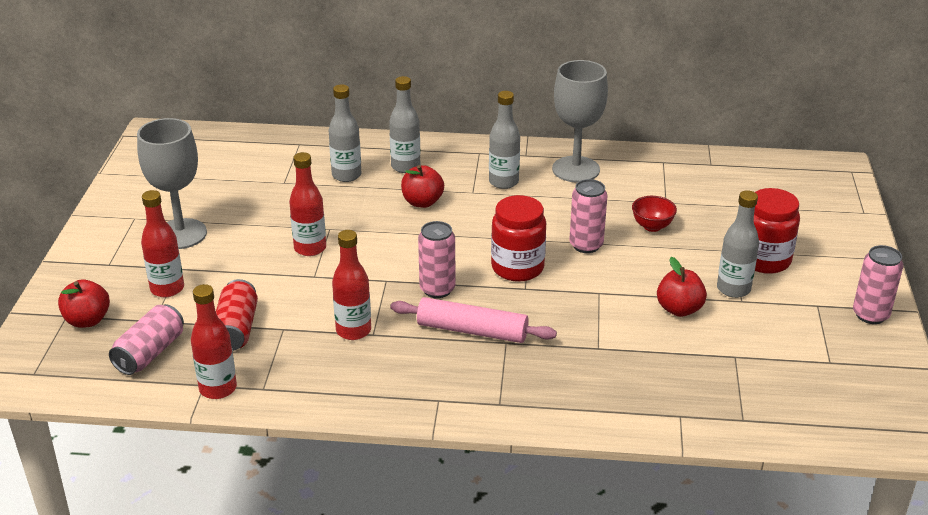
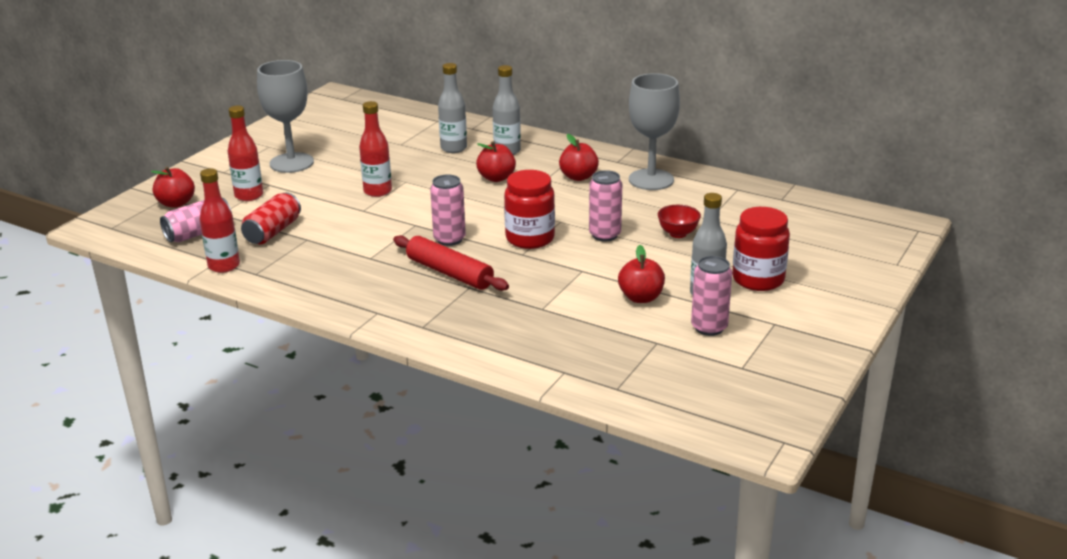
camera: 25 degrees right, 5 degrees down
red bottle [332,230,371,340] -> none
pink rolling pin [390,297,557,343] -> red rolling pin [393,235,509,291]
grey bottle [489,91,520,189] -> red apple [559,134,599,181]
pink can [853,245,903,324] -> pink can moved to [691,256,732,336]

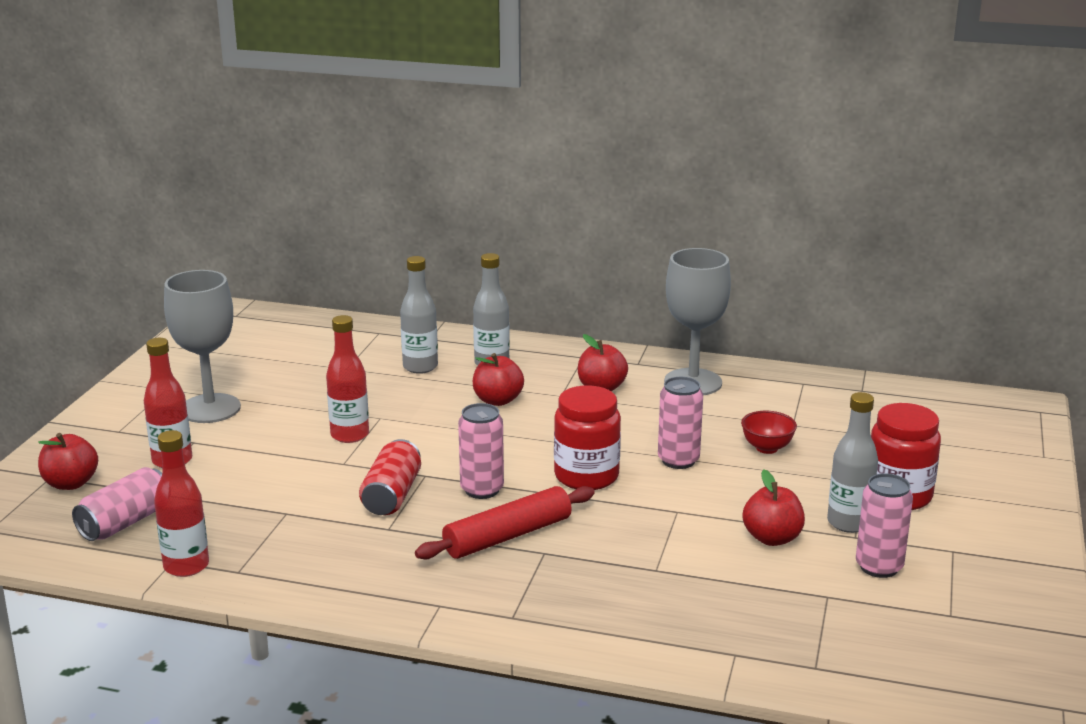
camera: 15 degrees left, 5 degrees down
red can [241,192,301,244] -> red can moved to [359,439,421,515]
red rolling pin [393,235,509,291] -> red rolling pin turned 60 degrees counterclockwise [415,486,595,559]

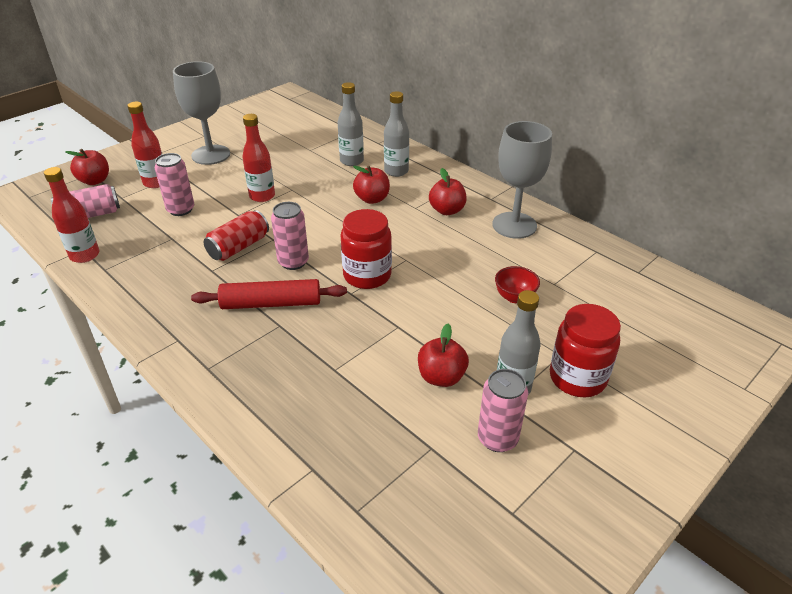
camera: 30 degrees right, 15 degrees up
pink can [658,377,703,469] -> pink can moved to [155,153,194,216]

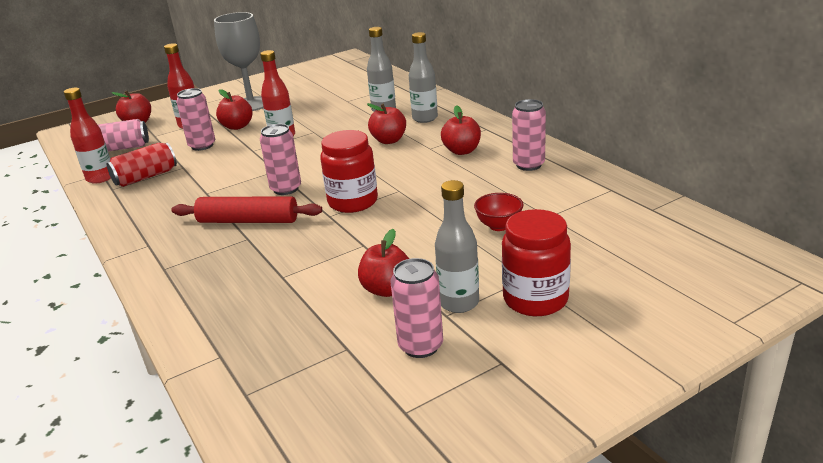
camera: 15 degrees right, 10 degrees down
red can [204,210,269,261] -> red can moved to [107,143,177,187]
grey goblet [492,121,552,239] -> pink can [512,99,546,171]
none -> red apple [216,89,252,130]

